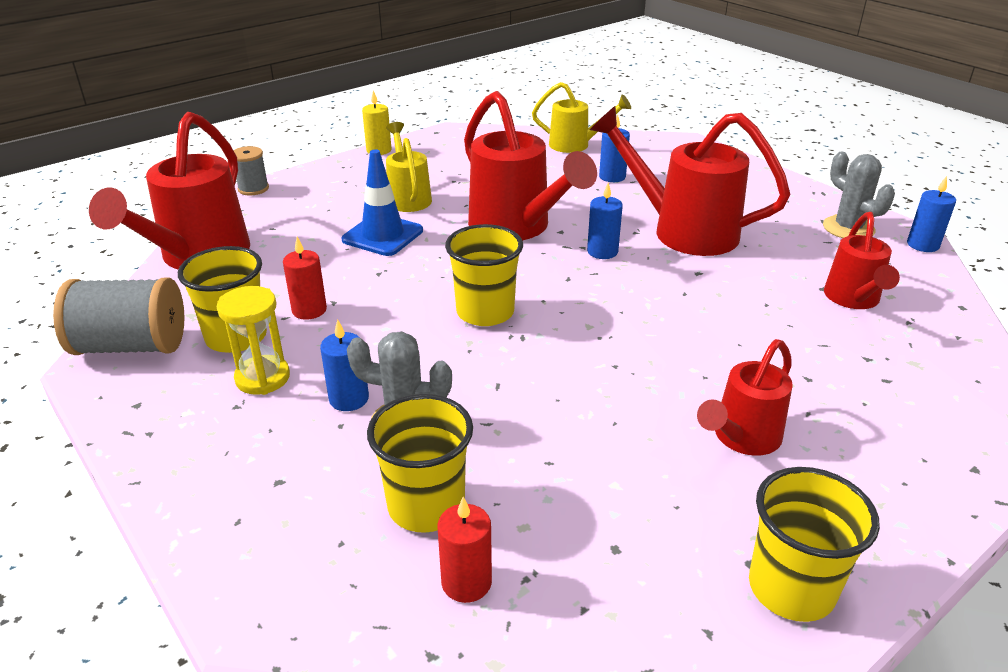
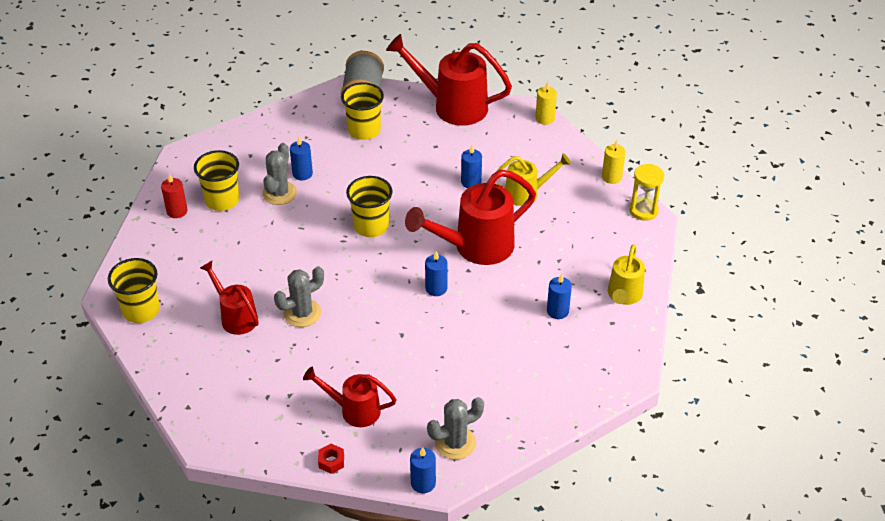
camera: 95 degrees right, 10 degrees up
yellow hourglass [217,286,290,395] -> yellow hourglass moved to [629,164,664,221]
grey spool [233,146,269,196] -> yellow candle [535,82,557,125]
red candle [283,237,327,320] -> none
blue traffic cone [342,149,423,256] -> blue candle [461,145,482,188]
red watering can [589,106,790,256] -> none
none -> grey cactus [274,266,324,327]
none -> red nut [318,443,344,474]

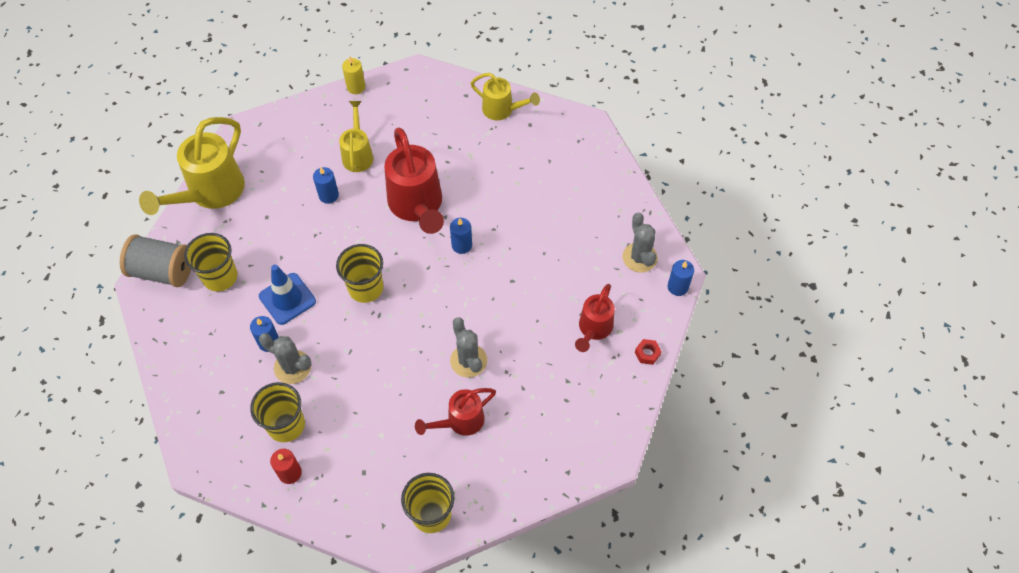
camera: 80 degrees left, 15 degrees up
red watering can [386,34,512,126] -> yellow watering can [139,117,245,215]
yellow candle [535,82,557,125] -> none
blue candle [547,274,572,319] -> none
yellow hourglass [629,164,664,221] -> none
none -> blue traffic cone [259,265,316,325]

